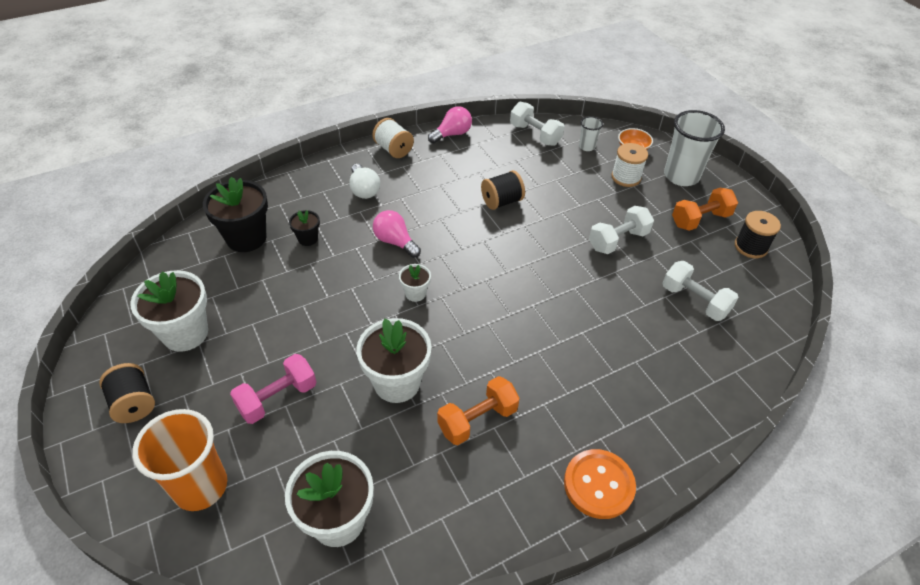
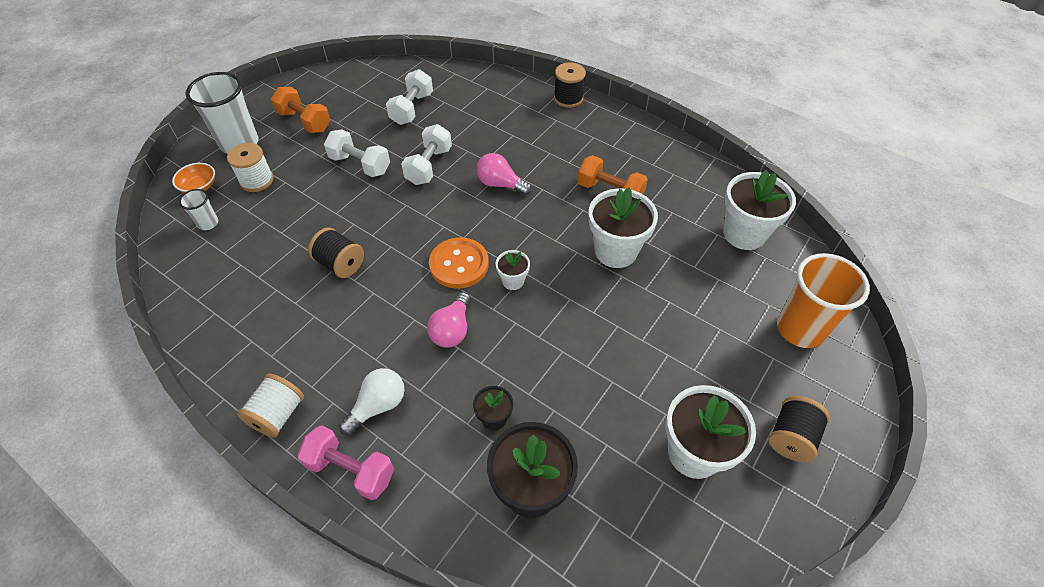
camera: 115 degrees left, 5 degrees up
pink dumbbell [230,354,317,424] -> pink dumbbell moved to [297,425,394,500]
pink light bulb [428,106,472,144] -> pink light bulb moved to [476,153,532,195]
white dumbbell [510,102,565,146] -> white dumbbell moved to [401,124,452,185]
orange button [564,449,636,519] -> orange button moved to [429,238,489,288]
black spool [735,211,781,258] -> black spool moved to [554,62,586,108]

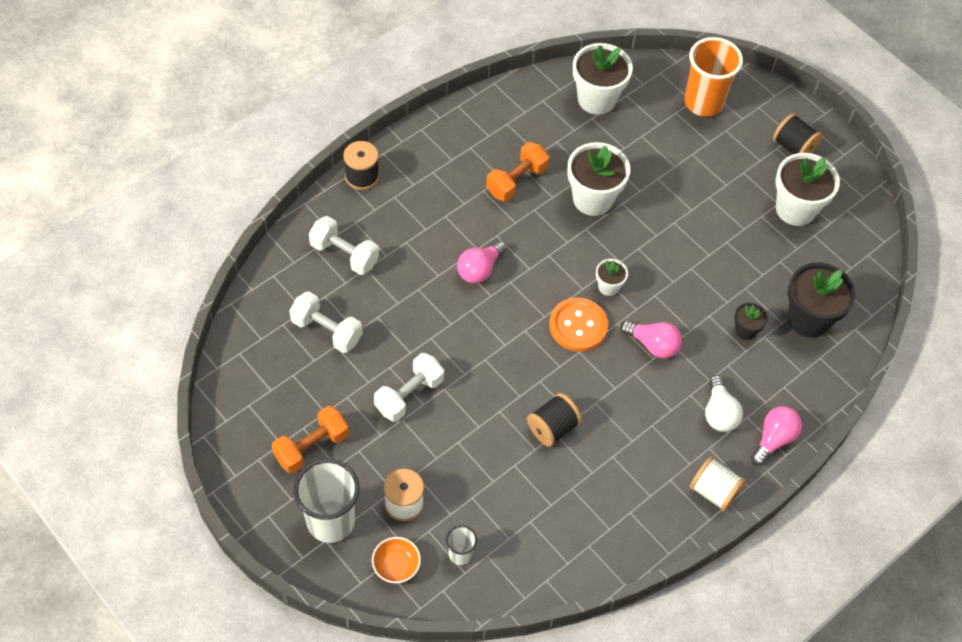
camera: 80 degrees left, 5 degrees up
pink dumbbell [297,425,394,500] -> pink light bulb [751,406,802,465]
white light bulb [339,368,404,435] -> white light bulb turned 150 degrees counterclockwise [705,375,743,432]
white dumbbell [401,124,452,185] -> white dumbbell moved to [309,216,379,275]

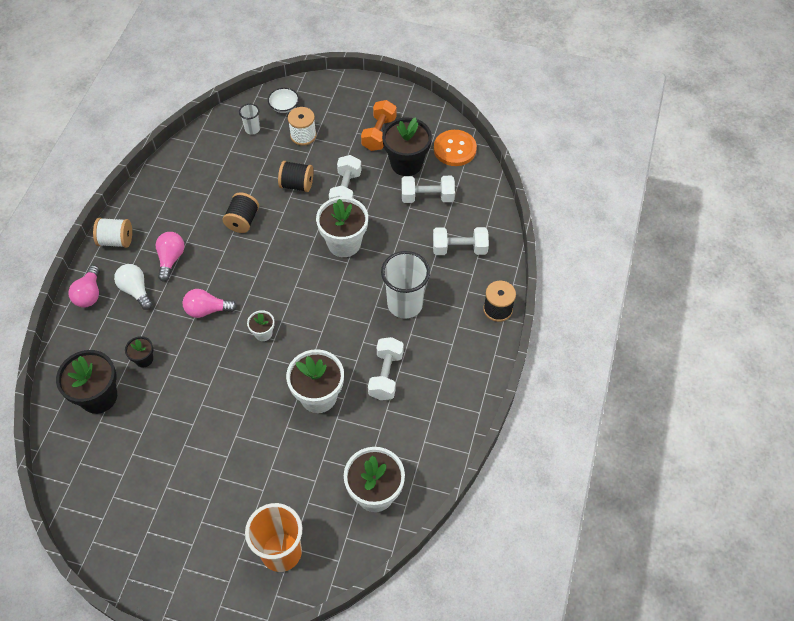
camera: 150 degrees right, 0 degrees up
white cup [293,459,360,543] -> white cup moved to [381,251,430,319]
orange bowl [372,537,421,583] -> white bowl [268,88,299,113]
pink light bulb [457,241,506,283] -> pink light bulb moved to [156,232,185,282]
orange dumbbell [486,142,549,202] -> white dumbbell [368,337,404,400]
orange button [549,298,608,352] -> orange button moved to [434,130,477,166]
black spool [773,113,822,154] -> black spool moved to [278,161,313,192]
white flower pot [776,153,840,226] -> white flower pot moved to [316,197,368,257]
none -> black flower pot [382,117,432,176]

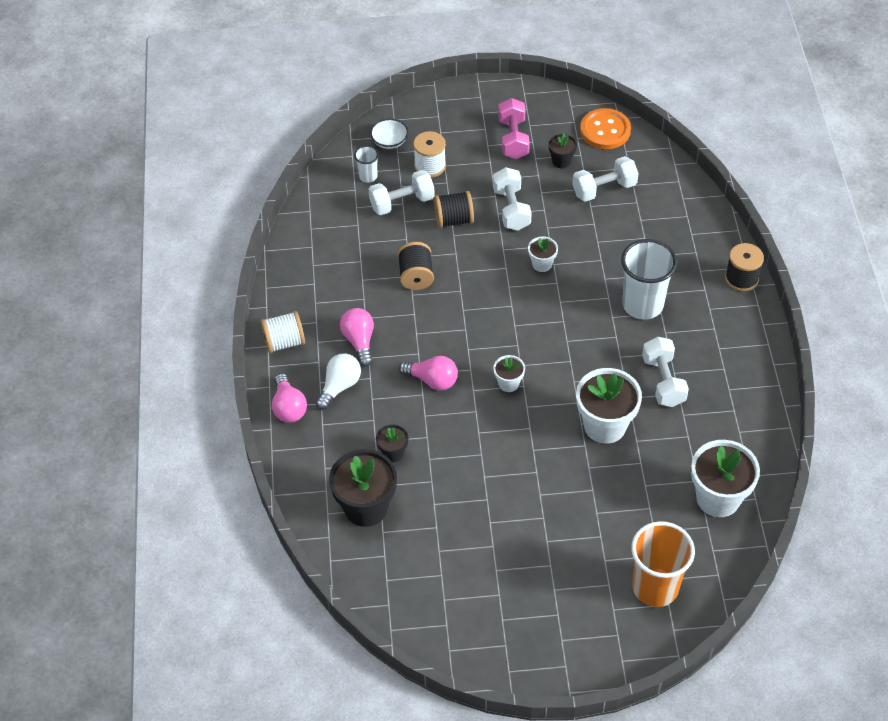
camera: 20 degrees left, 5 degrees down
white light bulb [114,264,153,310] -> white light bulb turned 90 degrees clockwise [316,353,361,410]
pink light bulb [183,289,237,318] -> pink light bulb turned 135 degrees counterclockwise [399,356,458,390]
white flower pot [316,197,368,257] -> white flower pot [528,237,558,272], size x0.50
orange dumbbell [361,100,396,151] -> pink dumbbell [498,98,530,159]
black flower pot [382,117,432,176] -> black flower pot [548,133,577,168], size x0.50
white dumbbell [433,227,489,255] -> white dumbbell moved to [369,170,435,215]

